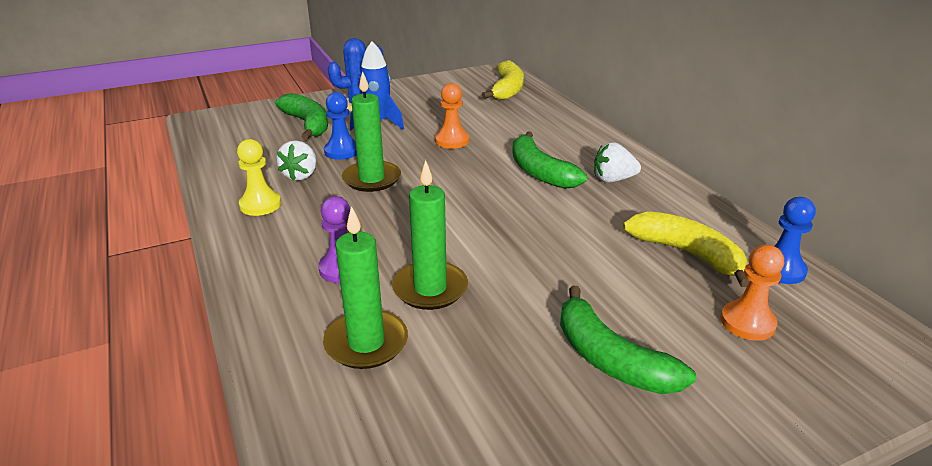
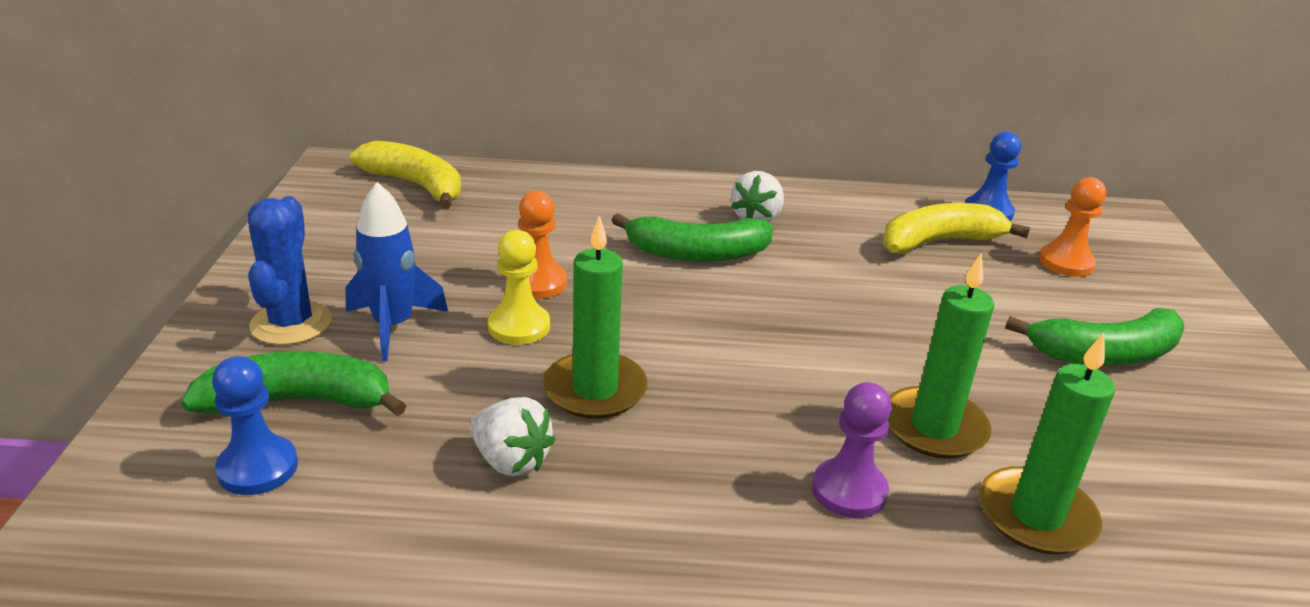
camera: 65 degrees left, 0 degrees up
yellow pawn [237,139,281,216] -> yellow pawn moved to [488,230,550,345]
blue pawn [324,92,357,160] -> blue pawn moved to [212,356,298,495]

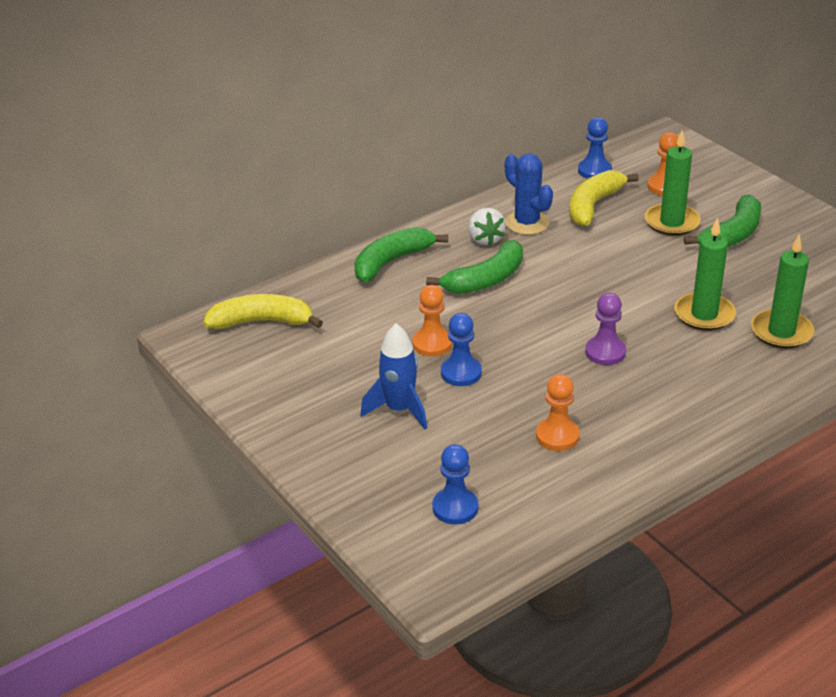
camera: 35 degrees left, 5 degrees up
green banana [181,351,407,416] -> green banana moved to [354,227,448,282]
blue cactus [248,196,332,345] -> blue cactus moved to [505,153,553,235]
white strawberry [470,397,556,477] -> orange pawn [536,374,580,451]
yellow pawn [488,230,550,345] -> blue pawn [441,313,482,386]
green candle [543,216,647,419] -> green candle moved to [645,130,701,236]
purple pawn [812,382,892,518] -> purple pawn moved to [585,293,626,365]

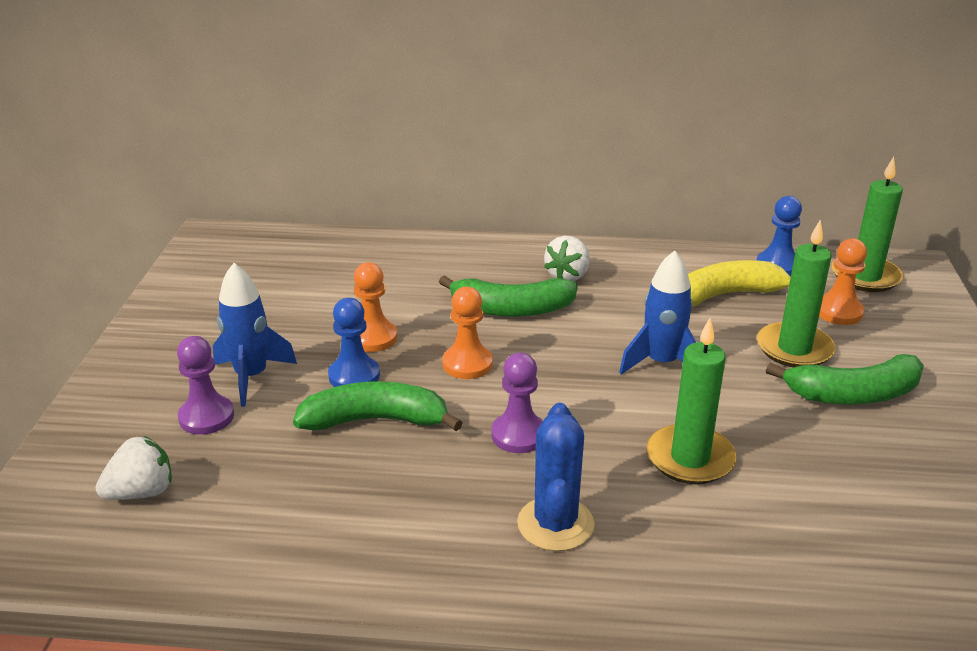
camera: 40 degrees right, 5 degrees down
yellow banana [203,294,323,329] -> none
green banana [354,227,448,282] -> green banana moved to [293,381,463,431]
blue pawn [432,444,478,525] -> white strawberry [96,436,172,500]
blue cactus [505,153,553,235] -> blue cactus moved to [517,403,595,551]
orange pawn [536,374,580,451] -> orange pawn moved to [442,287,493,379]
green candle [751,234,814,349] -> green candle moved to [831,157,903,292]
none -> purple pawn [177,336,234,435]
none -> blue rocket [619,250,696,375]

